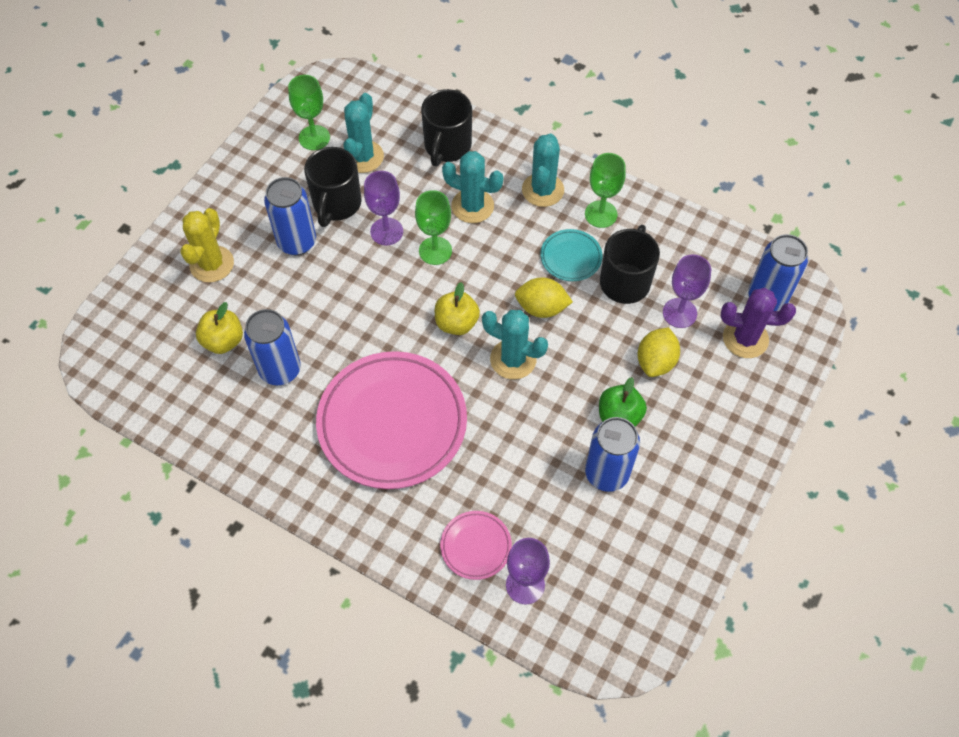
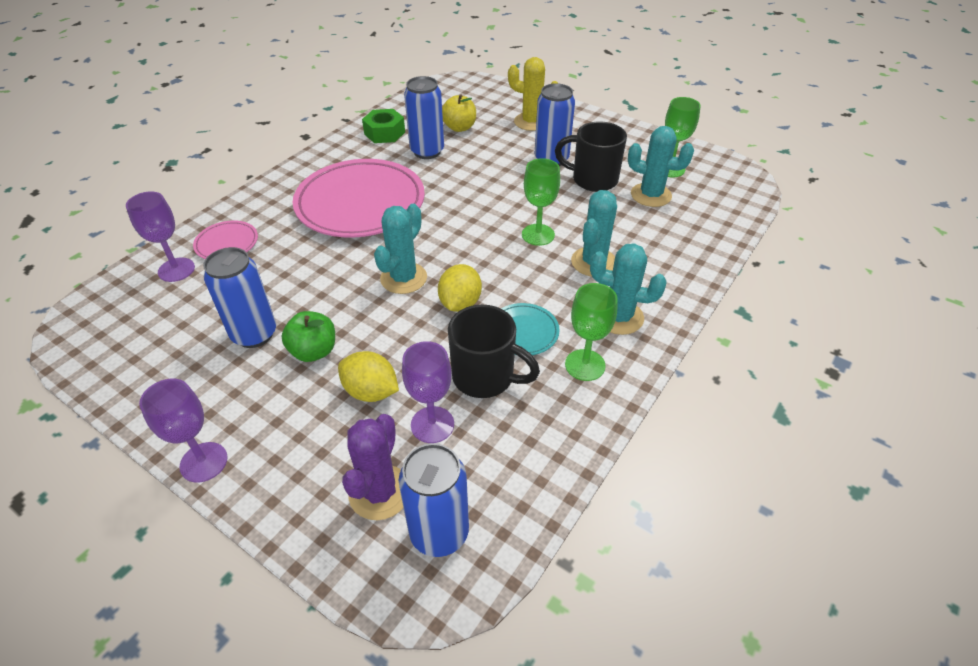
camera: 95 degrees right, 15 degrees down
purple goblet [364,171,403,246] -> purple goblet moved to [139,379,228,483]
black mug [421,89,472,166] -> none
yellow apple [435,282,480,335] -> none
none -> green nut [362,109,405,143]

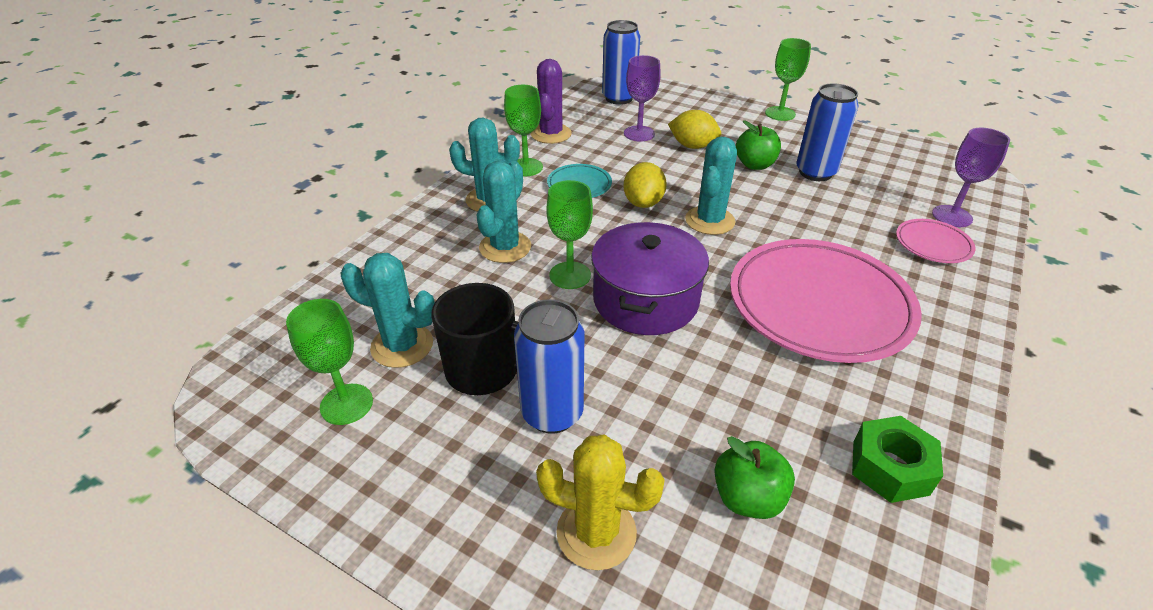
camera: 175 degrees right, 5 degrees down
purple goblet [139,379,228,483] -> green goblet [765,38,811,121]
purple cactus [342,414,403,520] -> purple cactus moved to [531,59,572,144]
blue can [404,76,444,159] -> none
yellow apple [442,94,476,132] -> green apple [714,436,795,519]
black mug [448,305,540,398] -> none
none -> purple pot [591,222,709,335]

